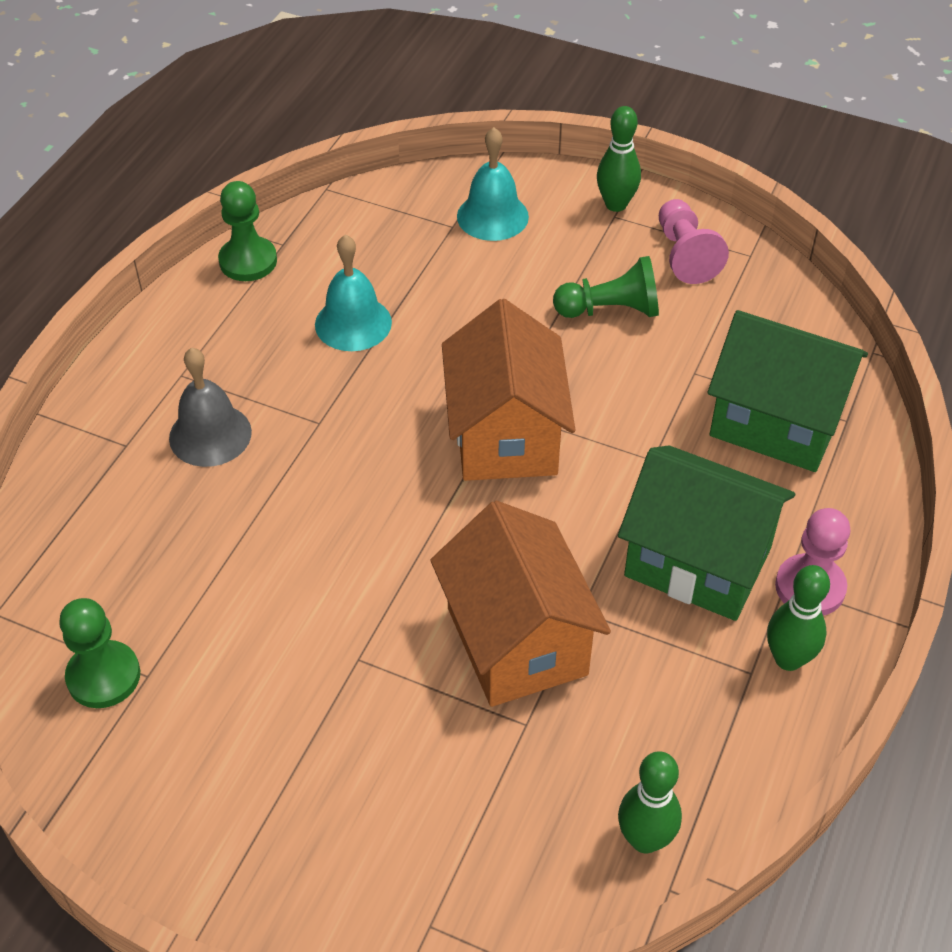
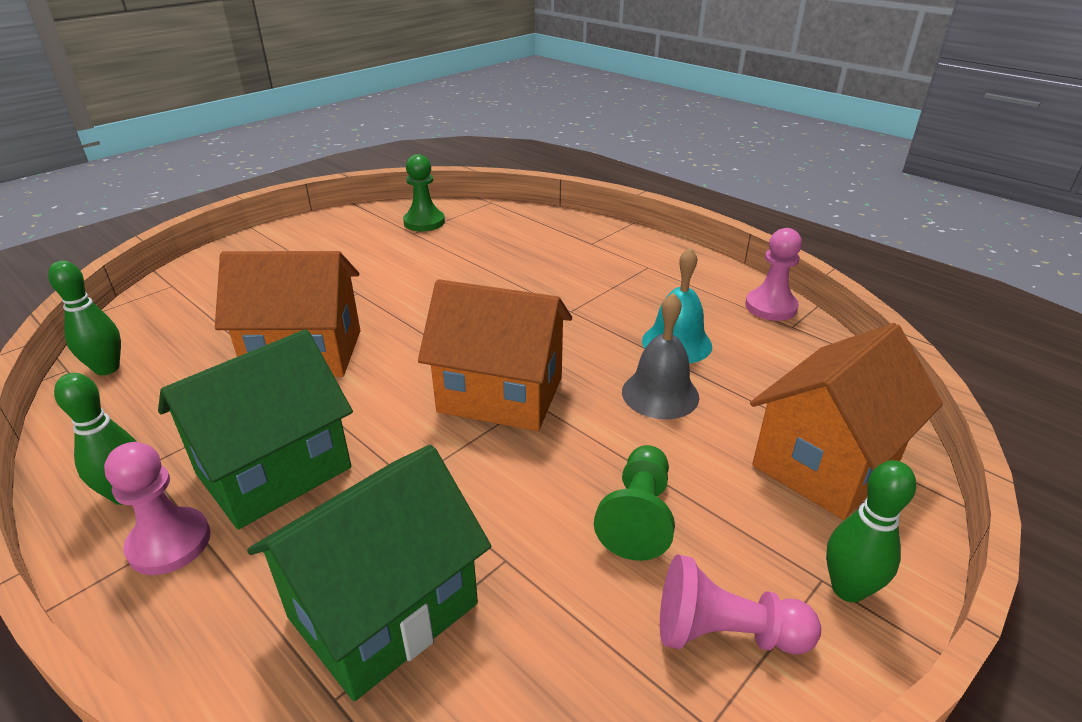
camera: 110 degrees right, 15 degrees down
grey bell [169,348,252,467] -> grey bell moved to [622,293,699,419]
green pawn [218,181,277,281] -> pink pawn [745,228,802,321]
turquoise bell [457,127,529,241] -> orange house [750,323,943,520]

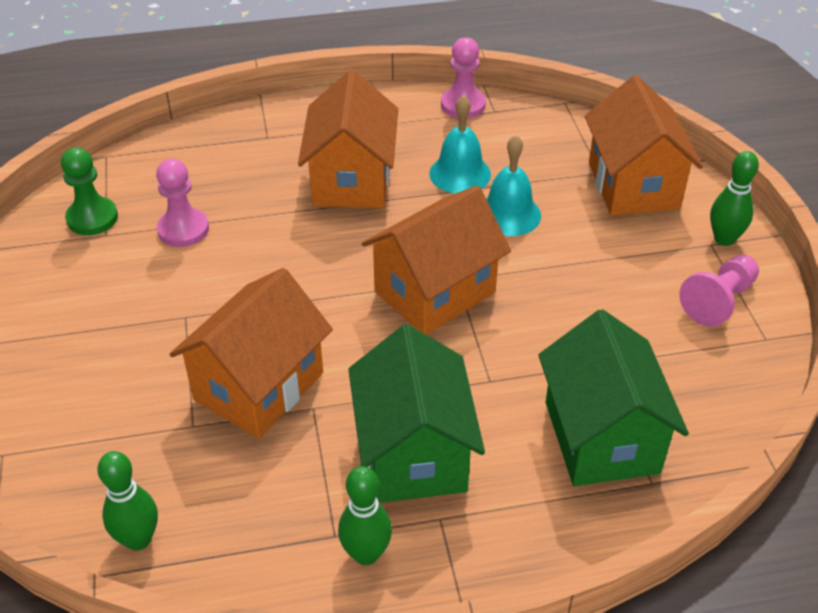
camera: 55 degrees left, 10 degrees up
pink pawn [104,442,211,575] -> pink pawn moved to [156,159,209,247]
green pawn [594,445,675,561] -> none
grey bell [622,293,699,419] -> turquoise bell [487,135,541,236]
none -> orange house [298,70,398,208]

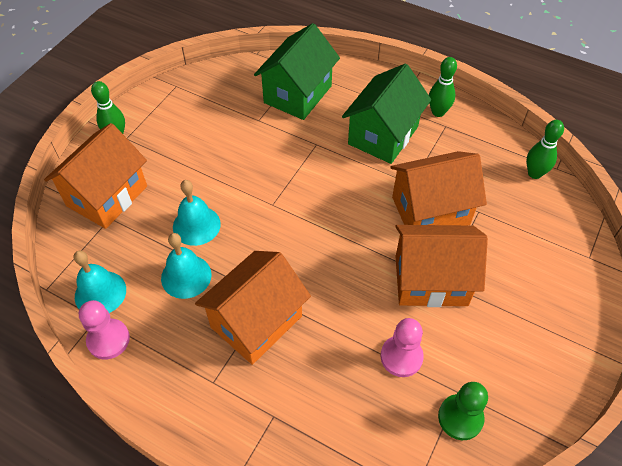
camera: 140 degrees left, 10 degrees up
orange house [362,185,511,335] -> orange house moved to [395,225,488,307]
pink pawn [679,255,759,327] -> none
none -> turquoise bell [74,250,126,313]

